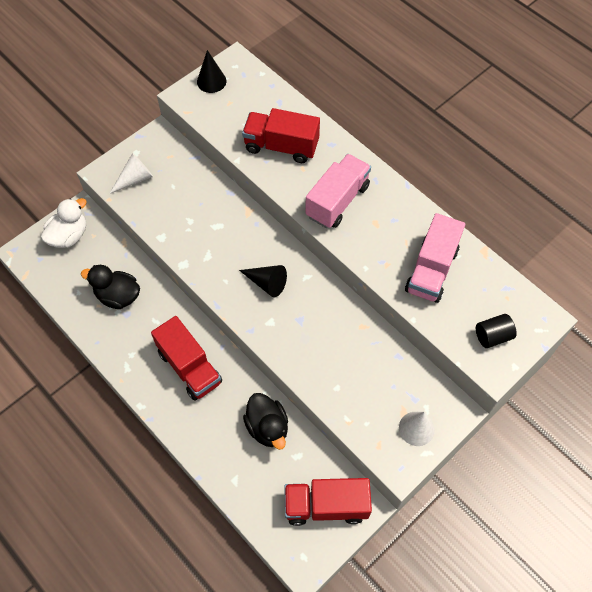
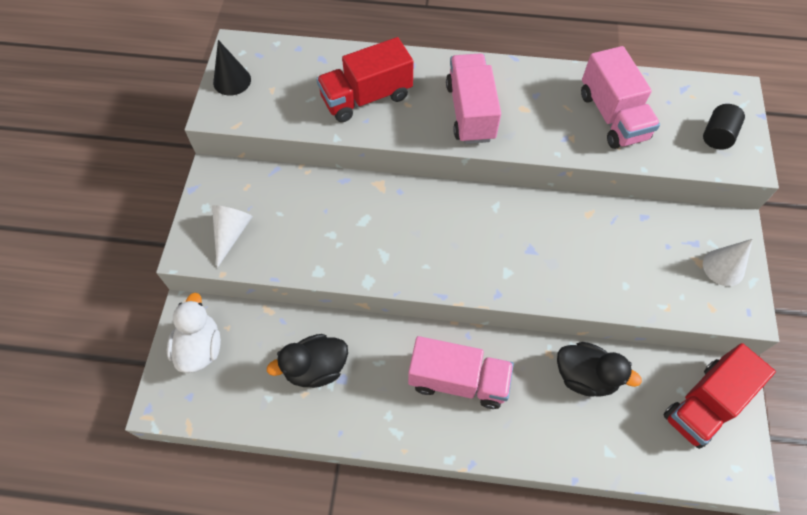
camera: 40 degrees left, 0 degrees up
red truck [151,316,222,401] -> pink truck [408,336,514,409]
black cone [239,265,287,297] -> none

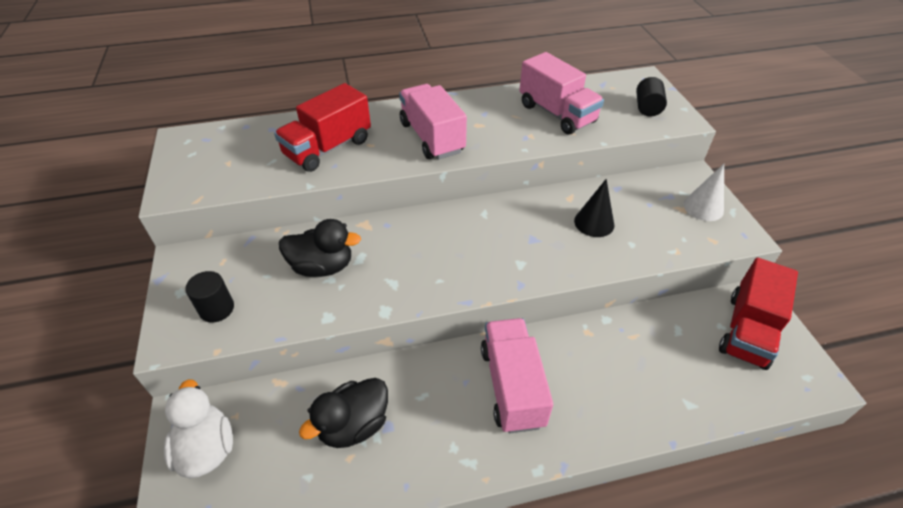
camera: 20 degrees left, 15 degrees down
white cone [212,205,253,268] -> black cylinder [185,271,234,323]
black cone [213,40,251,96] -> black cone moved to [574,179,614,237]
pink truck [408,336,514,409] -> pink truck turned 90 degrees counterclockwise [481,318,553,433]
black duck [557,342,642,397] -> black duck moved to [279,219,361,277]

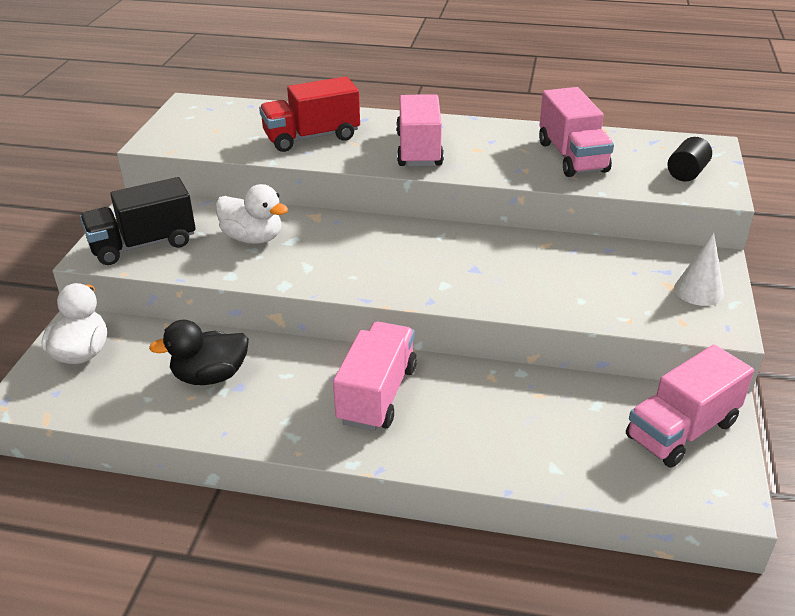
camera: 25 degrees right, 10 degrees down
black cylinder [185,271,234,323] -> black truck [80,177,196,265]
black duck [279,219,361,277] -> white duck [216,184,288,244]
black cone [574,179,614,237] -> none
red truck [719,257,798,370] -> pink truck [626,345,754,467]

